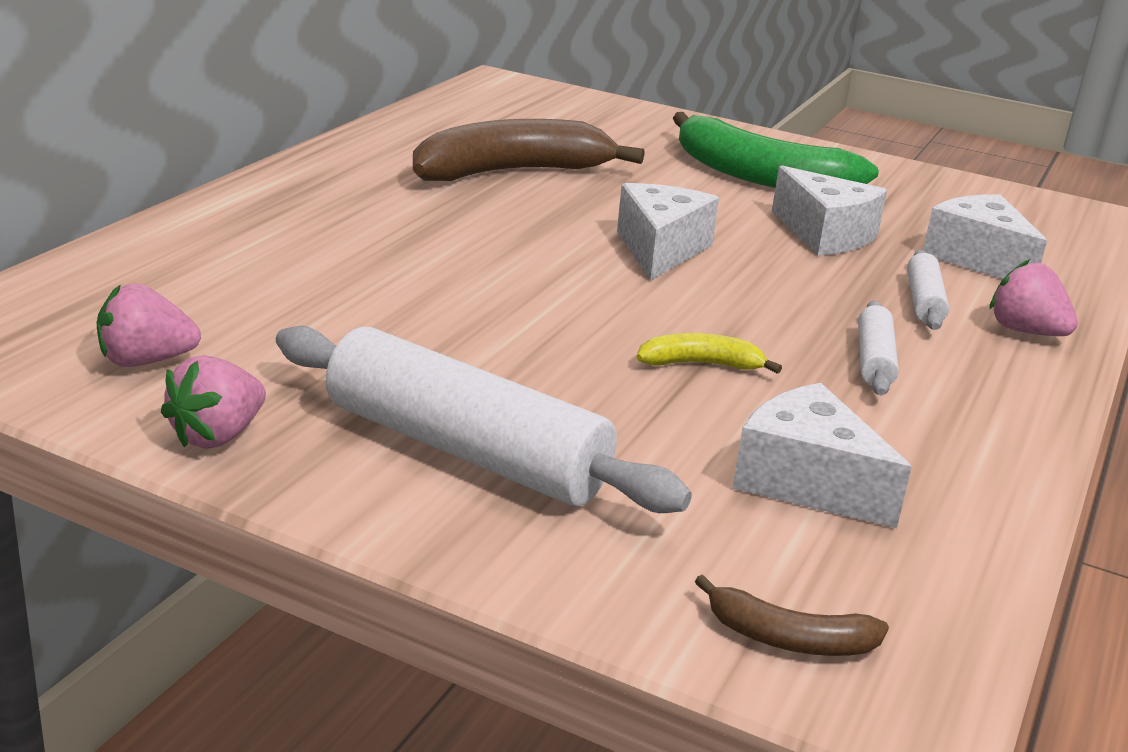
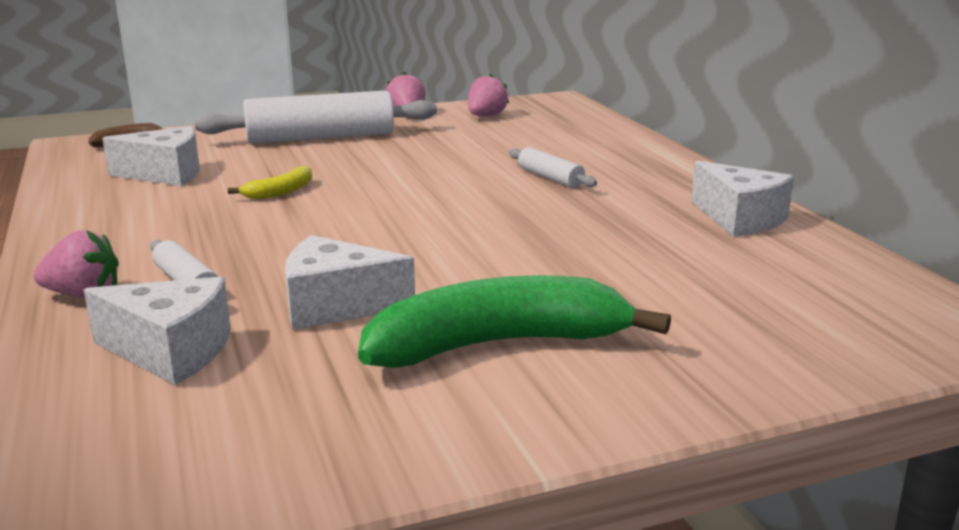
camera: 135 degrees right, 5 degrees down
brown banana [413,119,645,181] -> none
white cheese [617,183,719,280] -> white cheese moved to [691,160,794,237]
white rolling pin [858,301,899,395] -> white rolling pin moved to [509,147,597,188]

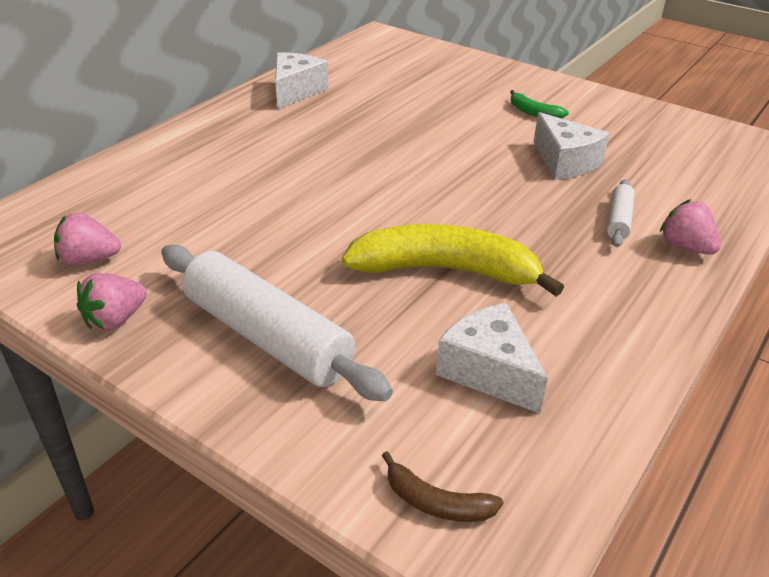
camera: 125 degrees left, 15 degrees up
white cheese [84,277,231,385] -> none
yellow banana [228,166,312,200] -> yellow banana [342,224,564,296], size x2.22
green banana [358,275,671,368] -> green banana [510,90,569,118], size x0.45
white rolling pin [509,147,597,188] -> none

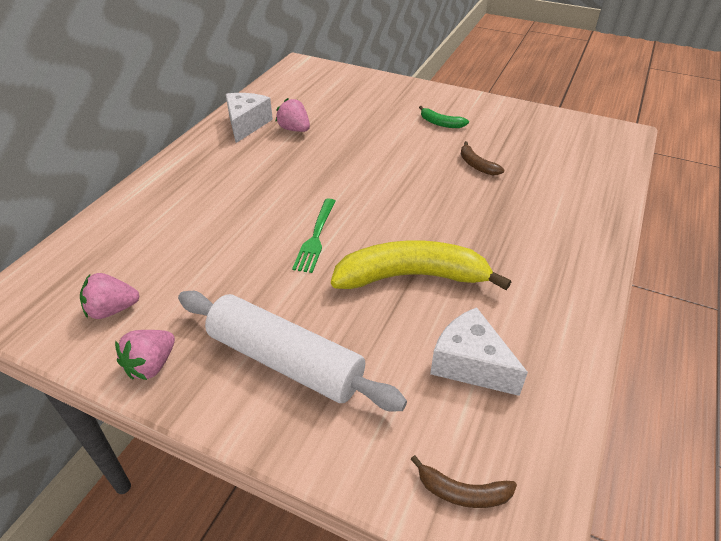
camera: 10 degrees left, 5 degrees up
white cheese [534,112,610,180] -> brown banana [461,141,505,175]
white rolling pin [607,179,635,247] -> none
pink strawberry [660,199,721,255] -> pink strawberry moved to [275,98,310,132]
none -> green fork [292,198,336,273]

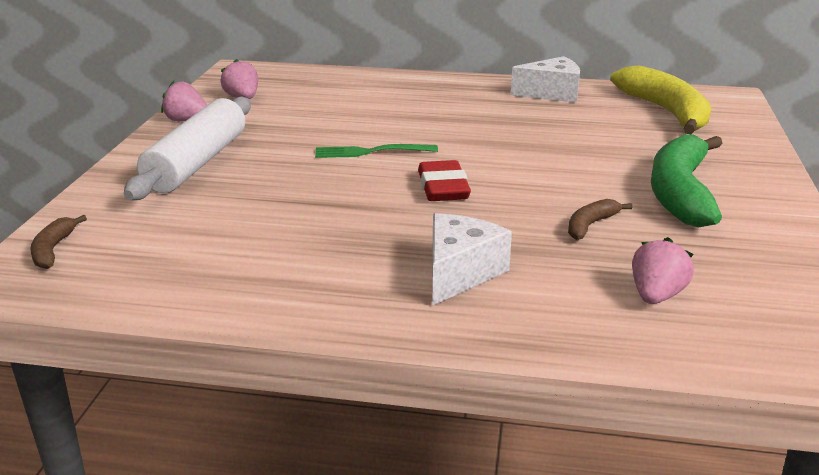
camera: 75 degrees right, 15 degrees down
pink strawberry [275,98,310,132] -> pink strawberry moved to [632,237,694,304]
yellow banana [331,240,511,290] -> yellow banana moved to [610,65,711,134]
green banana [419,106,469,128] -> green banana [651,134,723,227], size x2.22
white cheese [430,307,528,396] -> white cheese moved to [432,213,512,306]
none -> red eraser [418,160,471,201]

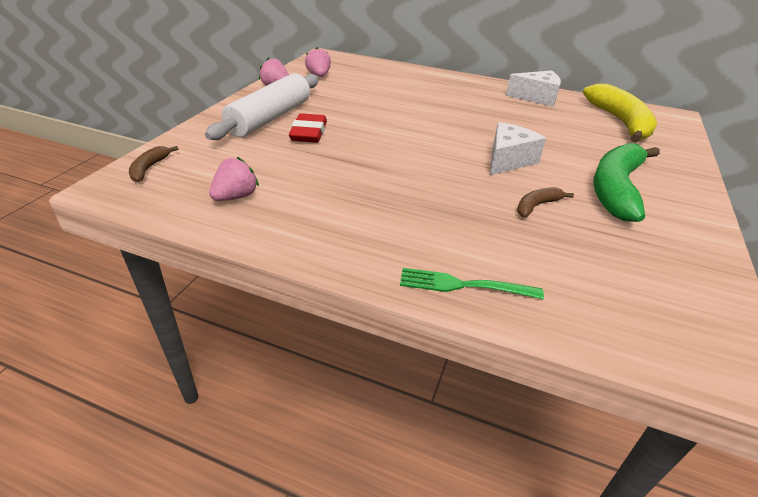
camera: 10 degrees right, 10 degrees up
green fork [315,144,438,158] -> green fork moved to [400,268,544,299]
red eraser [418,160,471,201] -> red eraser moved to [289,113,327,143]
white cheese [432,213,512,306] -> white cheese moved to [490,122,546,175]
pink strawberry [632,237,694,304] -> pink strawberry moved to [209,157,259,201]

